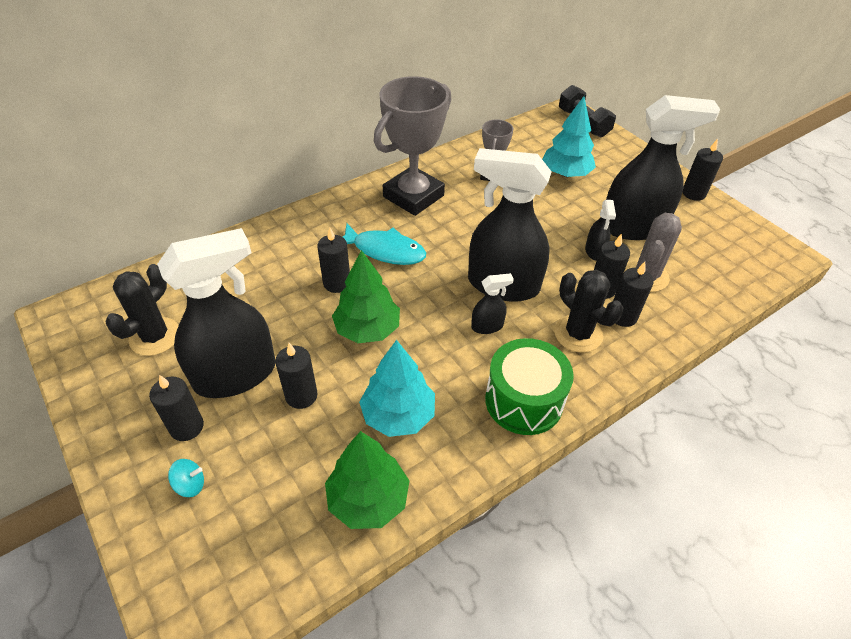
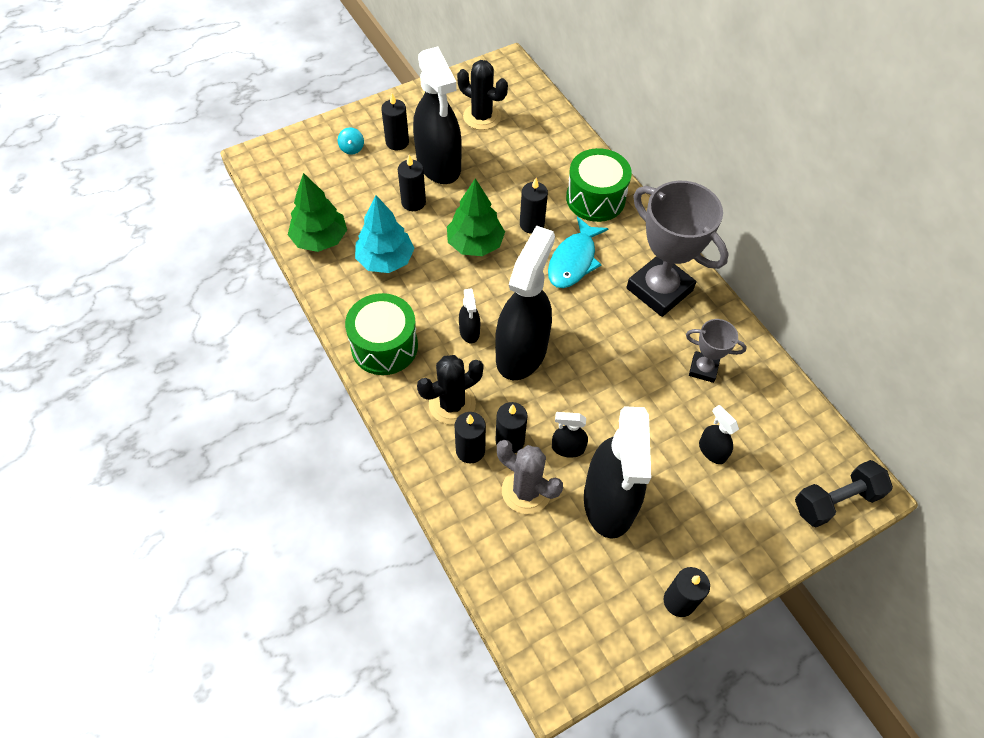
camera: 95 degrees right, 10 degrees up
turquoise tree [542,96,596,177] -> black spray bottle [699,405,739,464]
none -> green drum [566,148,632,222]

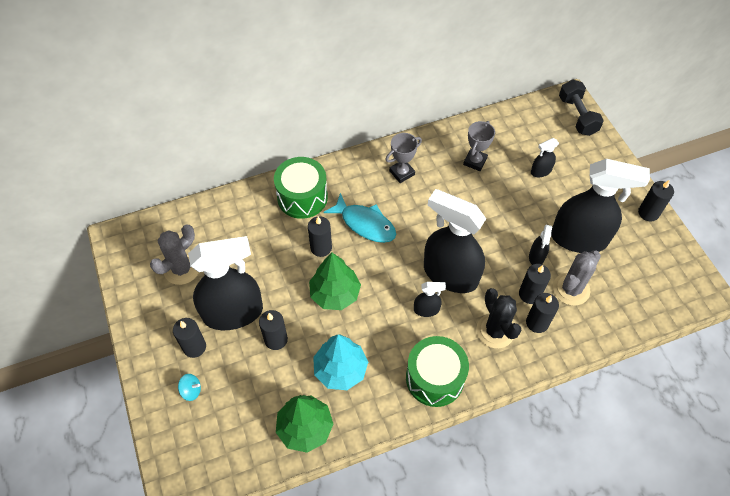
camera: 80 degrees left, 0 degrees up
black cactus [457,60,508,130] -> grey cactus [150,224,199,285]
grey trophy [626,181,729,317] -> grey trophy [385,133,422,183], size x0.50

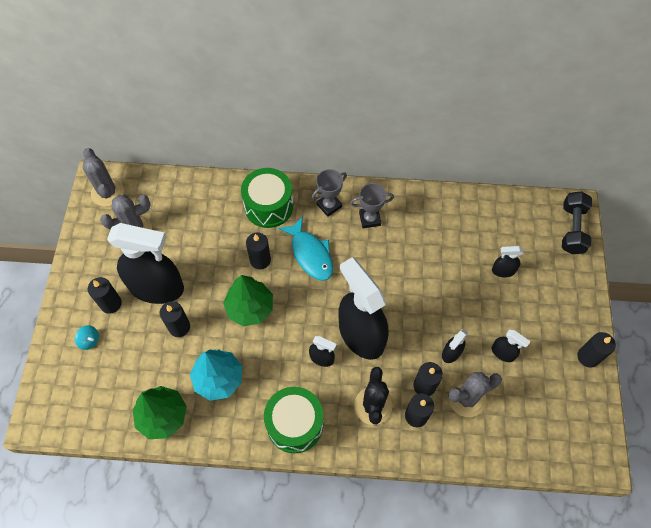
camera: 25 degrees right, 5 degrees up
grey trophy [463,121,495,171] -> grey trophy moved to [312,169,347,217]
black spray bottle [551,159,650,253] -> black spray bottle [492,330,531,362], size x0.43
none -> grey cactus [83,148,124,207]

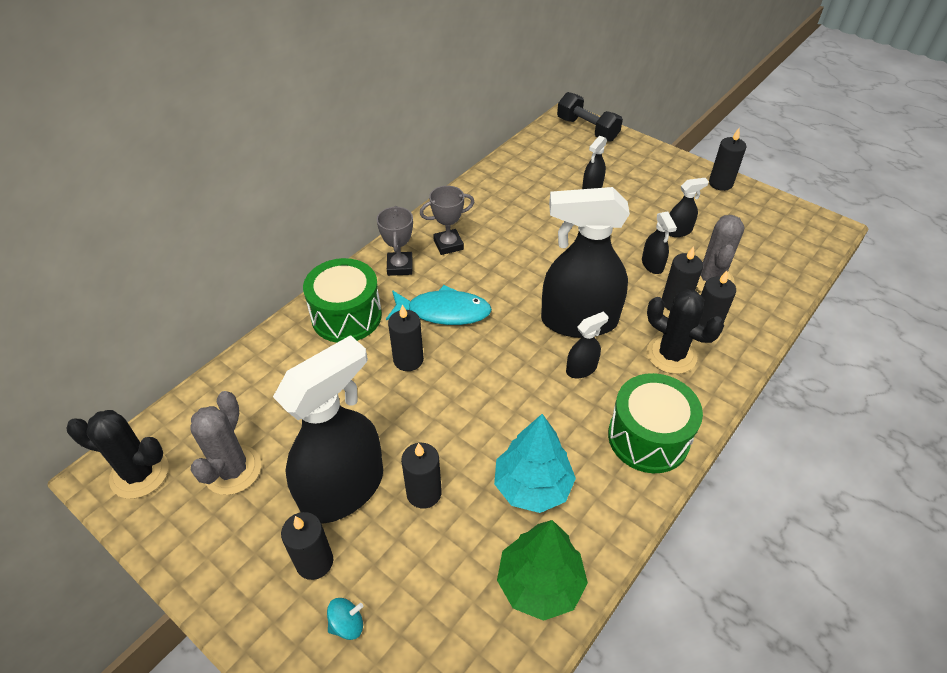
camera: 55 degrees left, 15 degrees down
grey cactus [83,148,124,207] -> black cactus [67,410,169,499]
green tree [223,275,273,326] -> none
grey trophy [350,183,394,228] -> grey trophy turned 45 degrees clockwise [420,186,474,255]

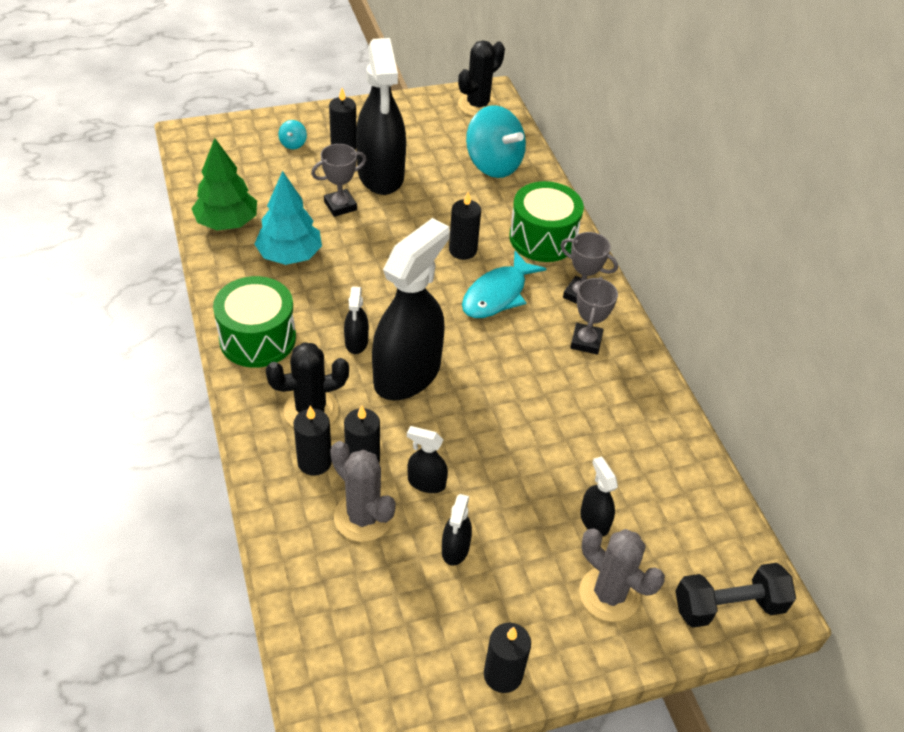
camera: 120 degrees right, 0 degrees up
grey cactus [190,391,261,495] -> grey cactus moved to [579,528,665,622]
black candle [401,443,442,509] -> grey trophy [311,144,367,217]
none -> turquoise spinning top [466,105,526,178]

